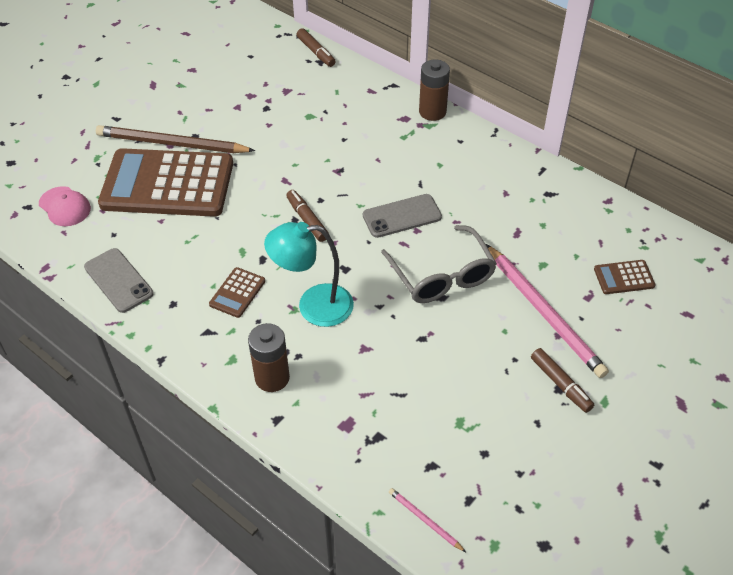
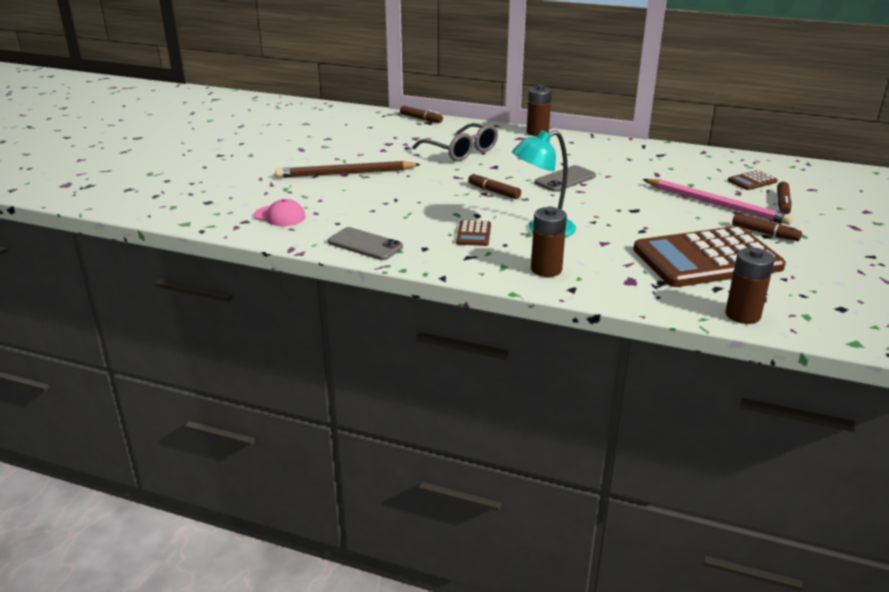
camera: 20 degrees left, 20 degrees down
brown calculator [98,148,233,217] -> brown calculator moved to [633,226,786,287]
grey glasses [381,225,497,303] -> grey glasses moved to [412,123,498,161]
pink pencil [389,488,466,552] -> brown battery [725,248,775,324]
none -> brown marker [777,182,792,214]

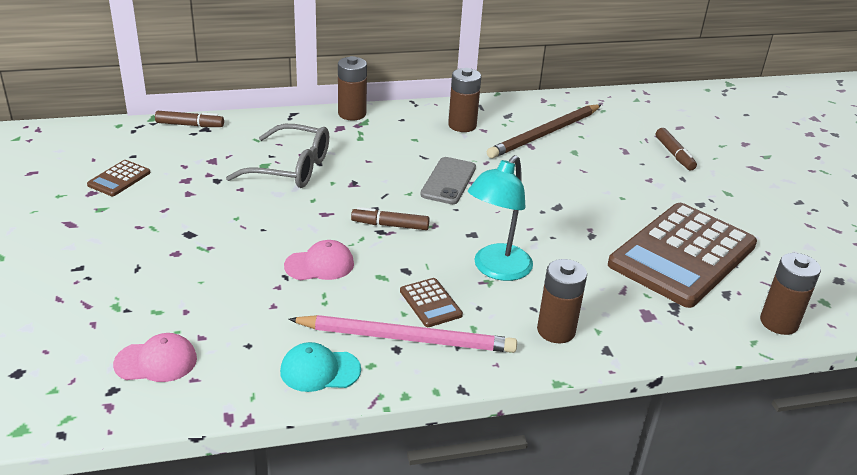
camera: 35 degrees left, 5 degrees up
brown pencil [275,161,421,178] -> brown pencil moved to [487,104,601,159]
grey phone [328,227,403,260] -> turquoise cap [280,342,361,392]
pink pencil [643,179,793,225] -> pink pencil moved to [288,315,517,353]
brown calculator [728,170,778,190] -> brown calculator moved to [87,160,150,196]
brown marker [732,214,802,241] -> none
none -> pink cap [284,240,354,280]
none -> brown battery [448,68,481,132]

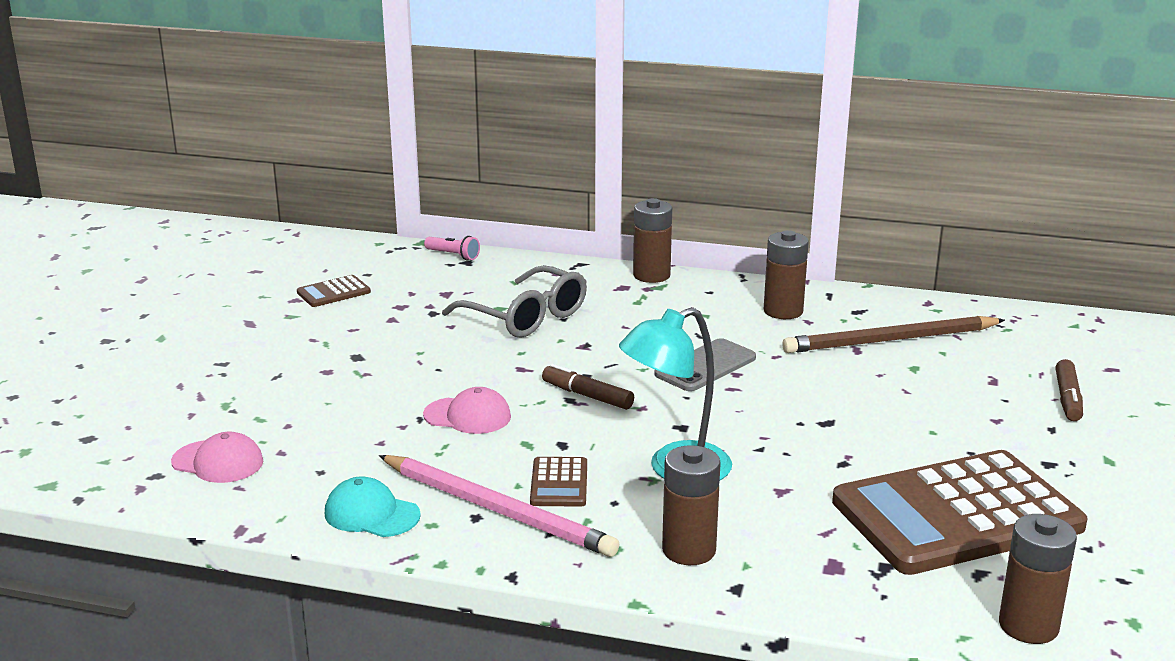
camera: 30 degrees right, 10 degrees down
brown marker [155,111,224,127] -> pink flashlight [424,236,480,260]

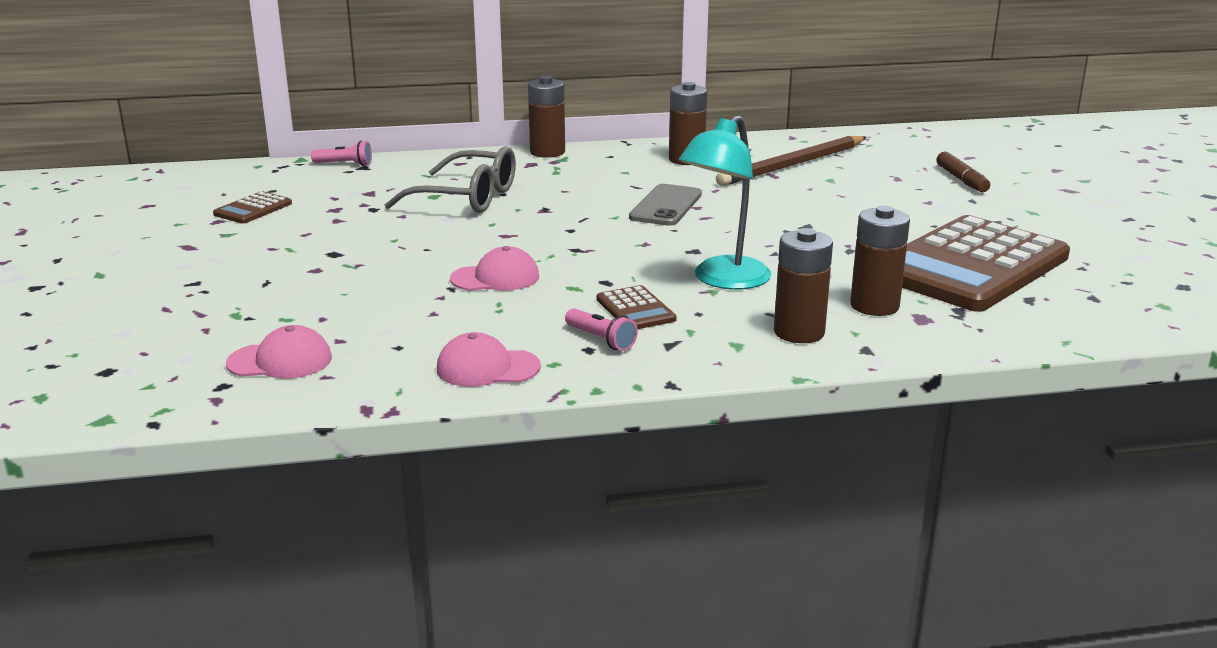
camera: 25 degrees left, 0 degrees up
turquoise cap [325,476,421,537] -> pink cap [437,332,541,387]
pink pencil [379,455,619,557] -> pink flashlight [565,308,638,351]
brown marker [542,364,634,410] -> none
brown battery [999,514,1077,644] -> brown battery moved to [850,206,910,316]

